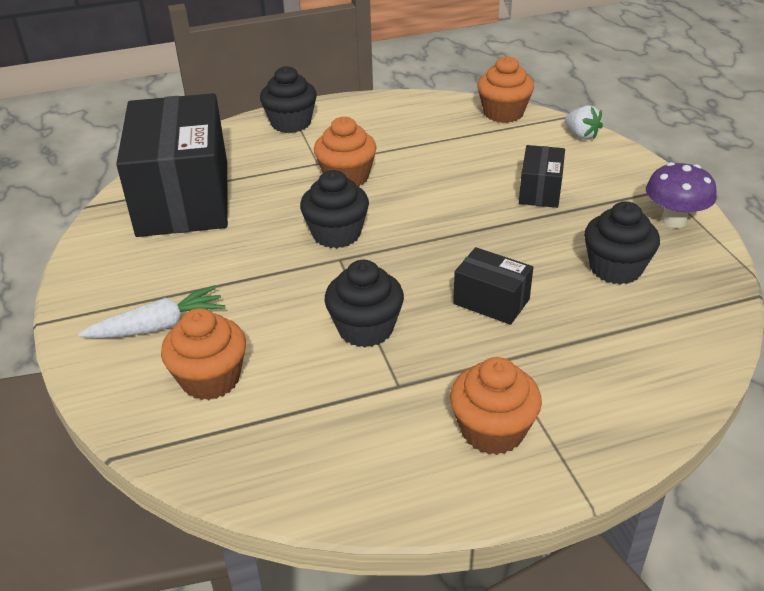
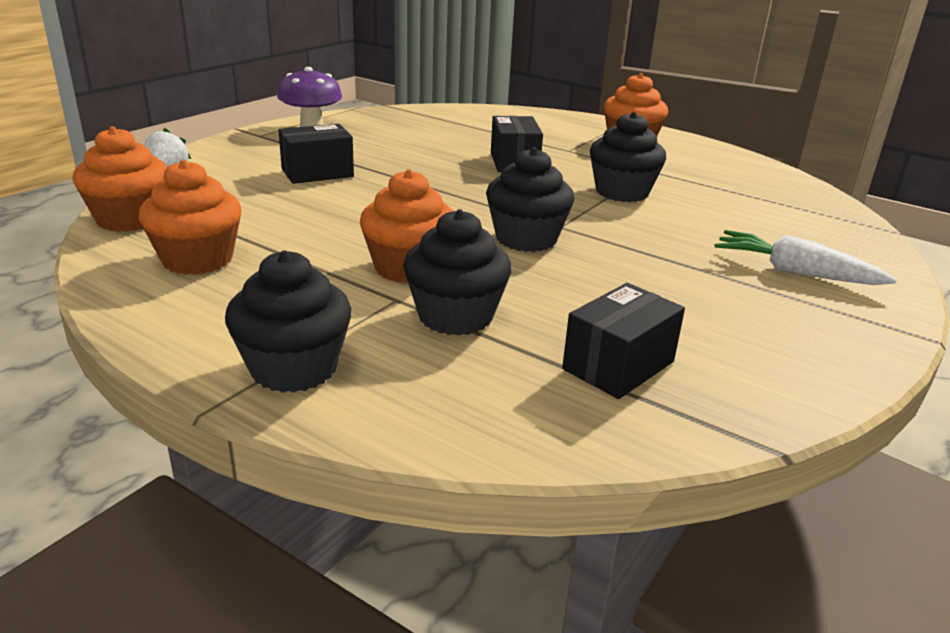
camera: 130 degrees left, 10 degrees down
black box [116,93,228,237] -> black box [562,283,685,399], size x0.44
orange cupcake [161,308,246,400] -> orange cupcake moved to [138,160,242,275]
black cupcake [584,201,660,285] -> black cupcake moved to [403,209,512,336]

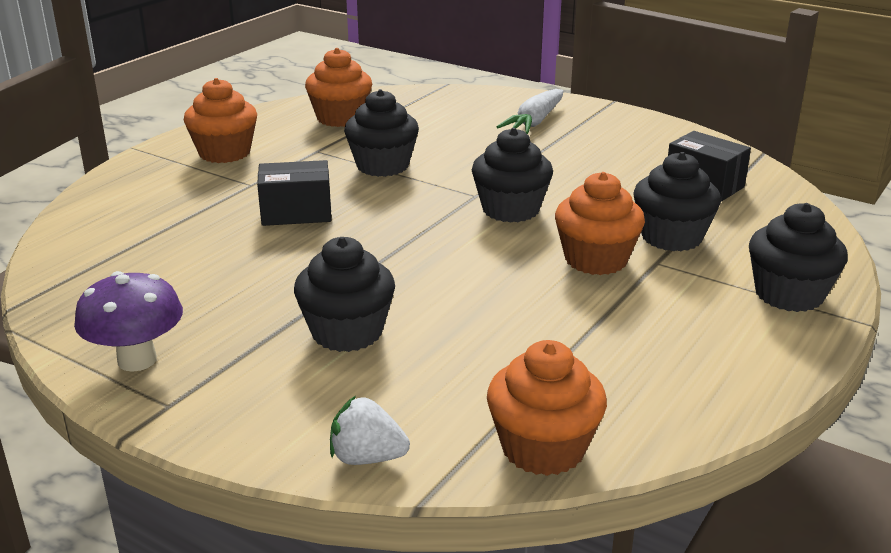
camera: 90 degrees left, 0 degrees up
orange cupcake [138,160,242,275] -> orange cupcake moved to [305,48,372,127]
black box [278,124,354,184] -> black cupcake [294,237,395,352]

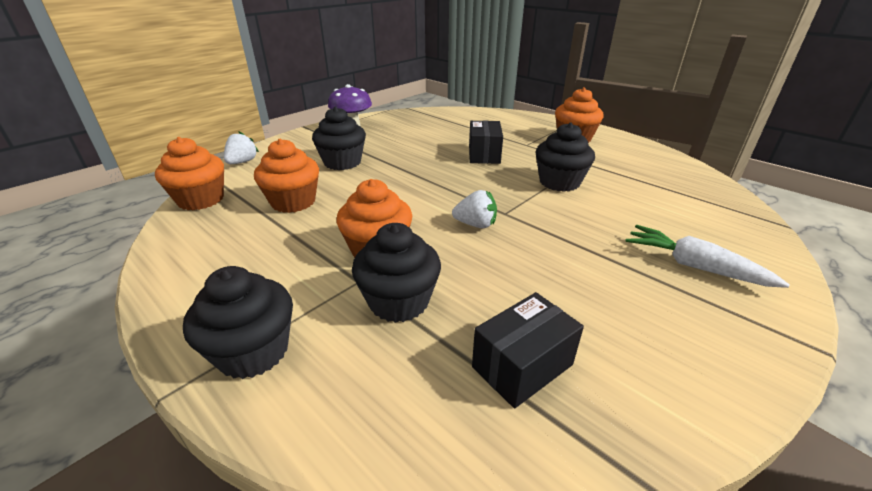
camera: 100 degrees right, 5 degrees up
orange cupcake [305,48,372,127] -> orange cupcake moved to [254,139,319,213]
black cupcake [472,128,553,223] -> white strawberry [452,190,497,228]

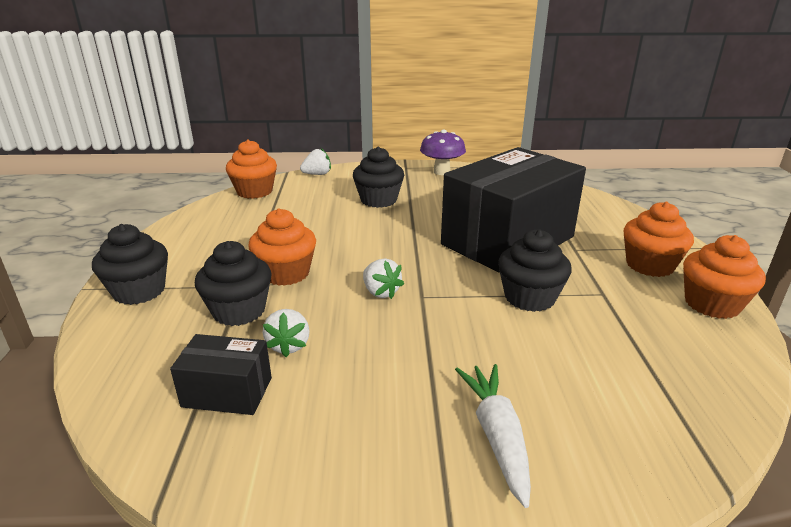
camera: 45 degrees right, 5 degrees down
orange cupcake [254,139,319,213] -> orange cupcake moved to [683,235,766,319]
black box [469,121,503,164] -> black box [441,147,586,273], size x2.27
none -> white strawberry [263,309,310,357]

